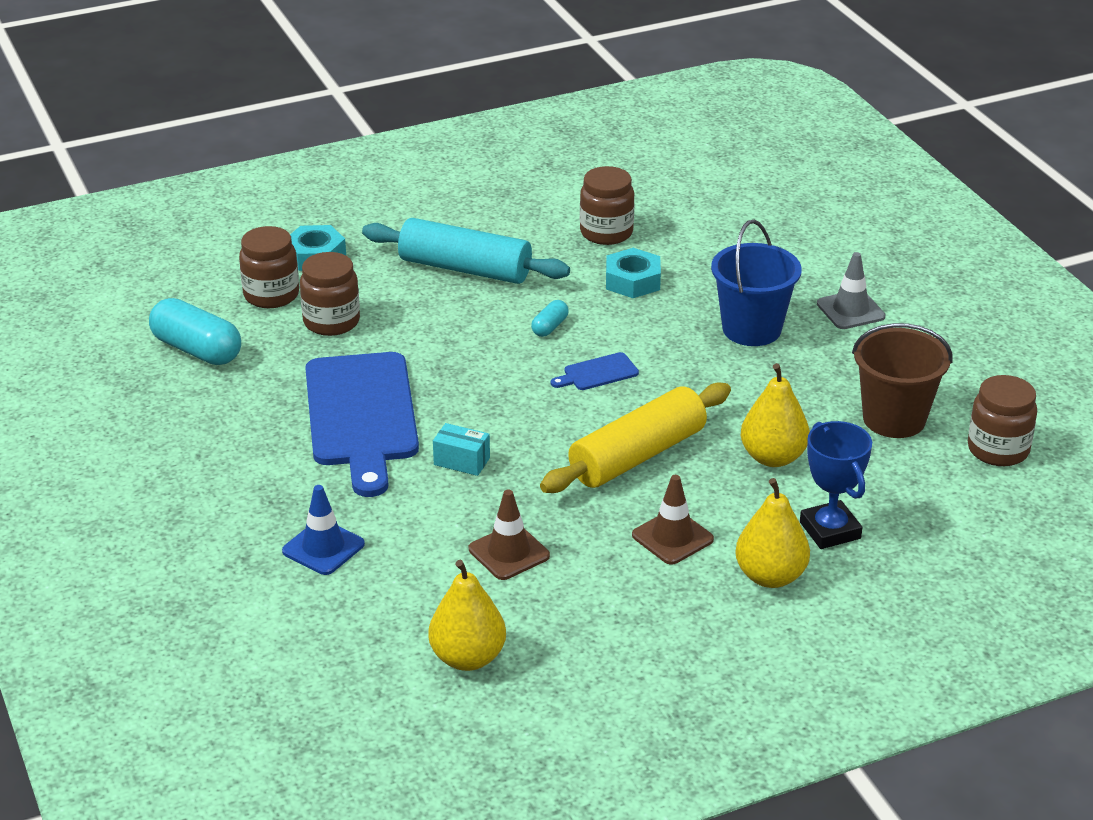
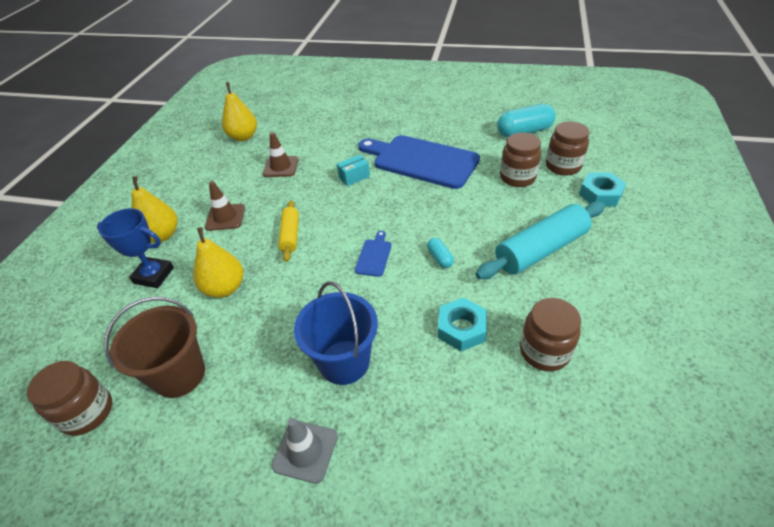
camera: 130 degrees right, 10 degrees up
blue traffic cone [282,485,365,575] -> none
yellow rolling pin [540,383,731,493] -> yellow rolling pin [278,200,299,262], size x0.56

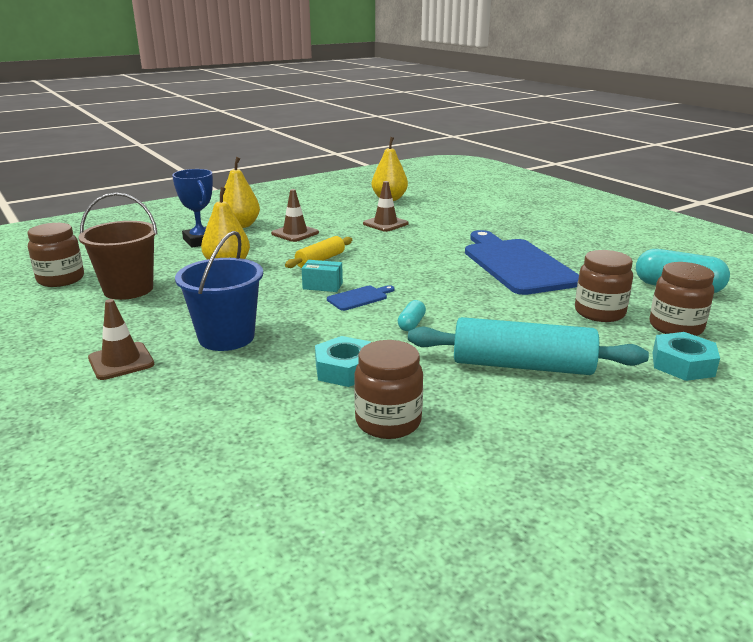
camera: 40 degrees right, 20 degrees down
grey traffic cone [271,418,338,484] -> brown traffic cone [88,299,155,380]
turquoise box [337,155,370,186] -> turquoise box moved to [302,260,343,292]

